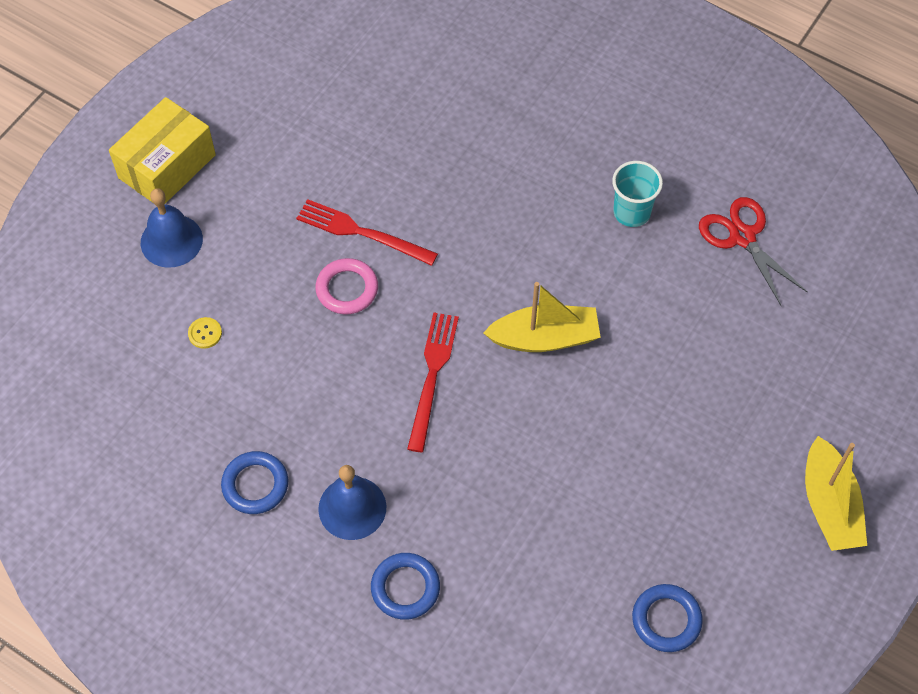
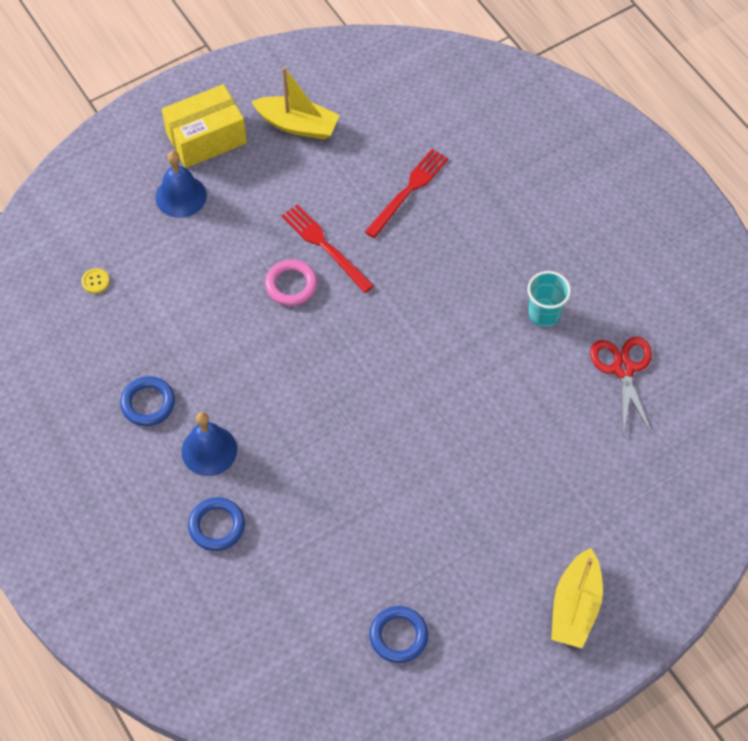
camera: 25 degrees right, 0 degrees up
yellow button [188,317,222,349] -> yellow button moved to [82,268,110,294]
red fork [407,312,459,453] -> red fork moved to [365,149,449,238]
yellow boat [483,282,601,352] -> yellow boat moved to [251,67,340,140]

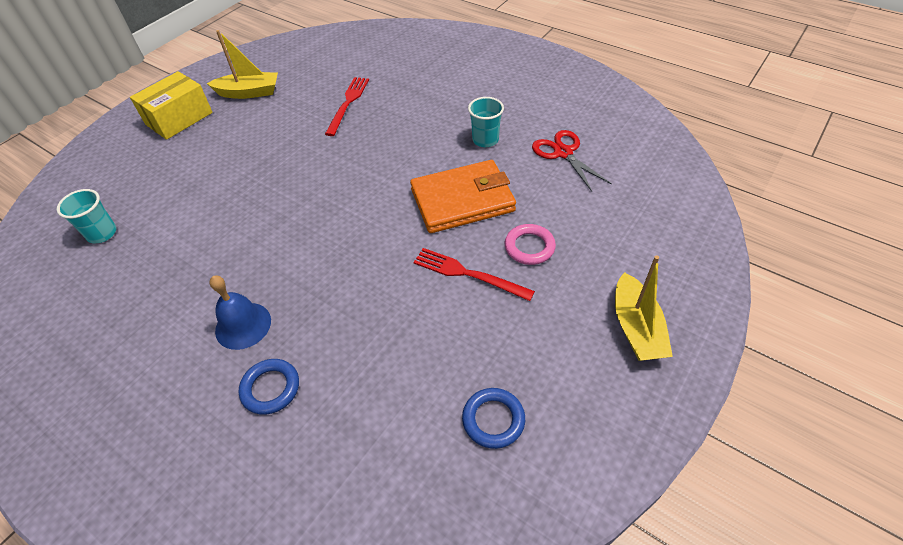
camera: 20 degrees left, 10 degrees down
yellow button [82,268,110,294] -> turquoise cup [57,189,116,243]
blue ring [120,376,175,426] -> none
blue bell [156,151,207,218] -> none
pink ring [265,259,317,306] -> pink ring moved to [505,224,556,265]
red fork [281,204,374,293] -> red fork moved to [414,248,535,301]
none -> orange wallet [410,160,516,233]

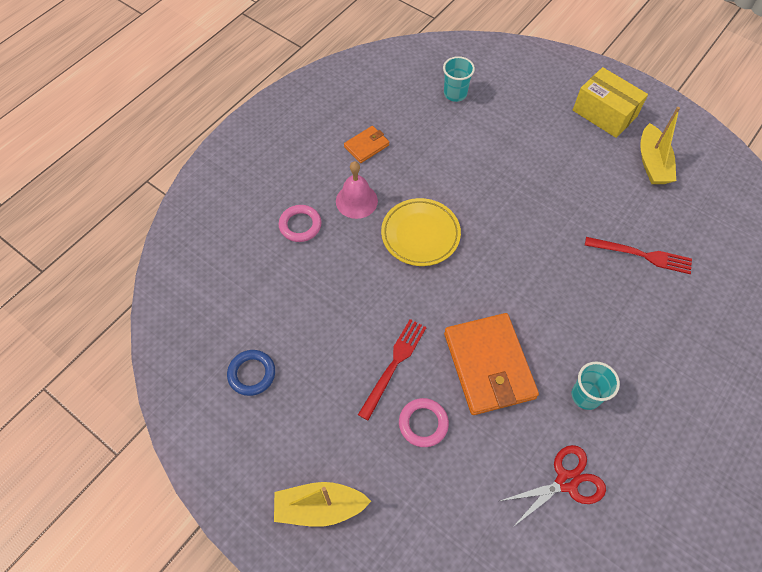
camera: 90 degrees right, 10 degrees up
blue bell [209,275,271,350] -> pink bell [336,161,378,219]
blue ring [239,359,299,415] -> pink ring [279,205,322,242]
none -> orange wallet [344,126,389,163]
none -> yellow plate [381,198,461,266]

